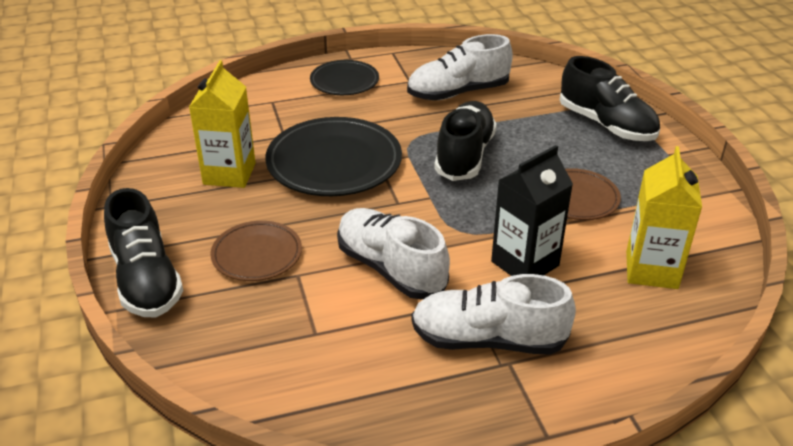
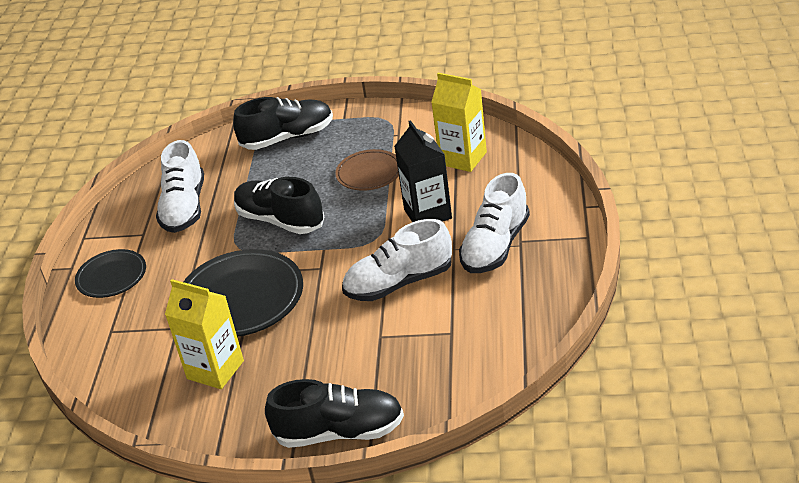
camera: 65 degrees left, 0 degrees up
brown plate [211,221,302,281] -> none

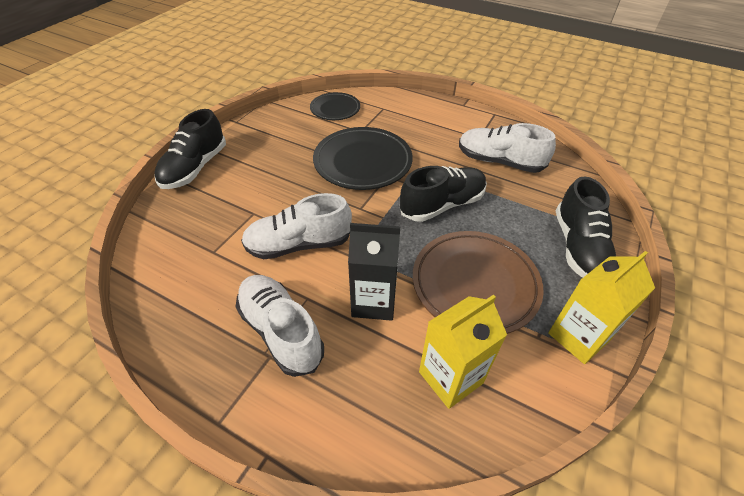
camera: 110 degrees right, 10 degrees up
black plate [75,249,146,298] -> black plate moved to [310,92,360,120]
yellow carton [165,279,244,389] -> yellow carton moved to [548,251,655,364]
brown plate [335,149,399,191] -> brown plate [413,231,543,334], size x1.71
white shoe [342,219,452,301] -> white shoe turned 105 degrees counterclockwise [241,193,352,259]

